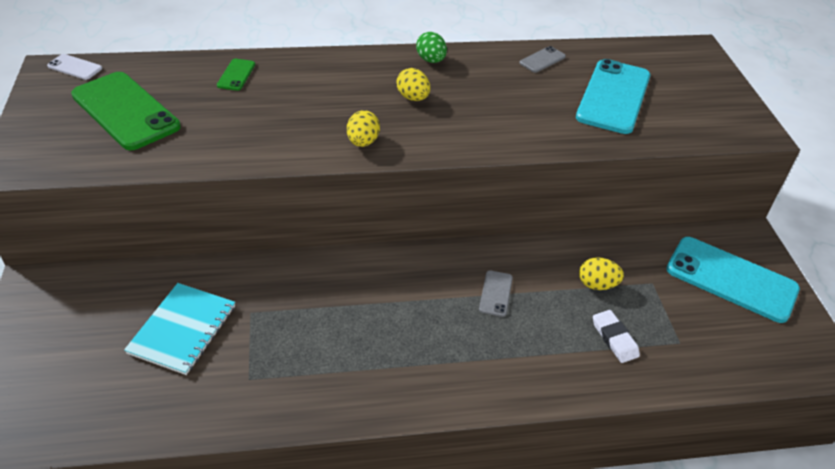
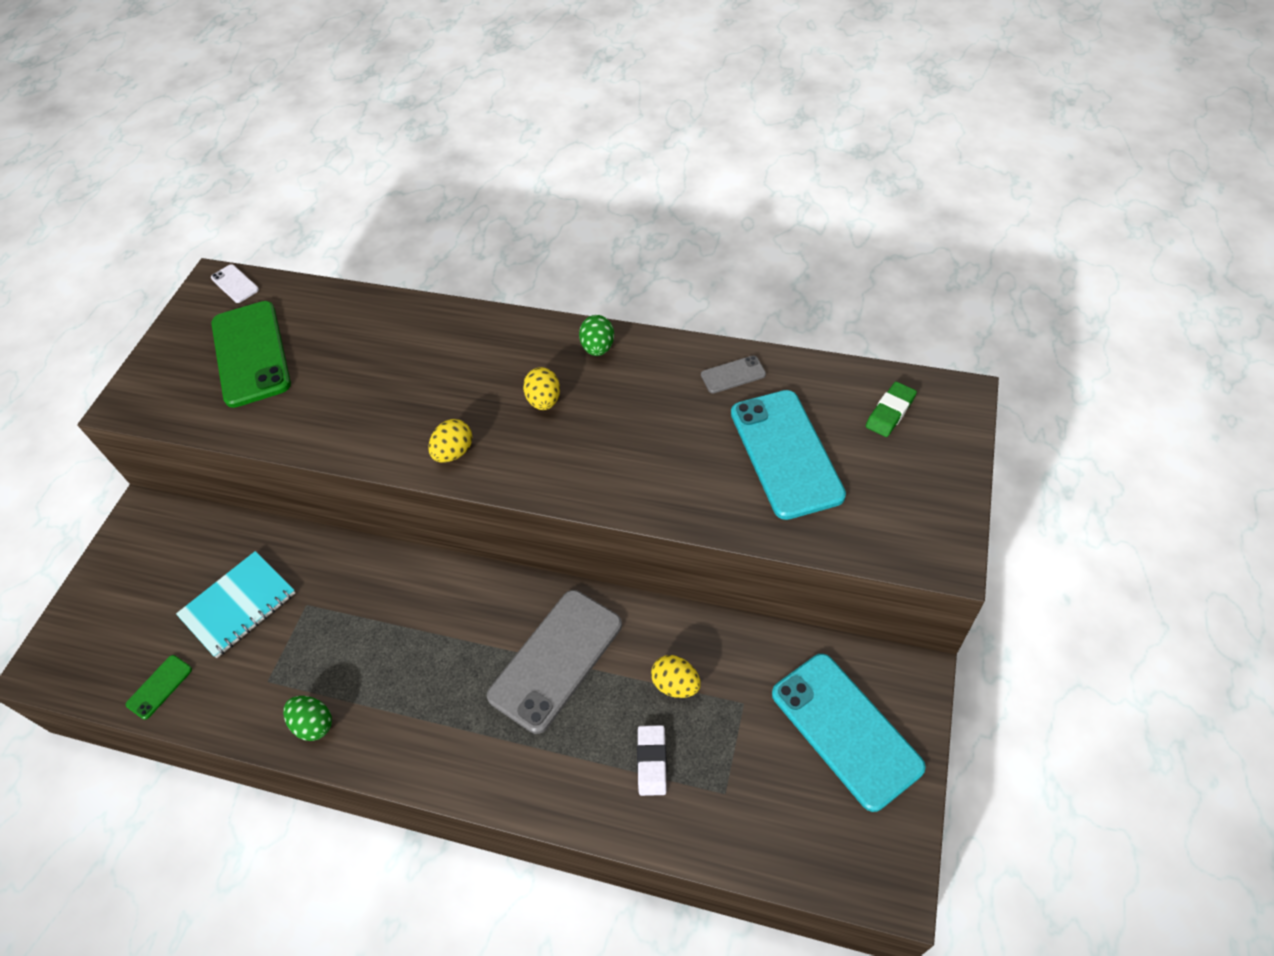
camera: 30 degrees right, 10 degrees up
green phone [217,59,255,91] -> green phone moved to [126,655,192,720]
grey phone [479,270,513,317] -> grey phone [487,590,622,734], size x2.25
turquoise phone [576,59,651,134] -> turquoise phone turned 60 degrees counterclockwise [731,390,846,520]
none -> green egg [283,696,332,741]
none -> green eraser [866,382,917,437]

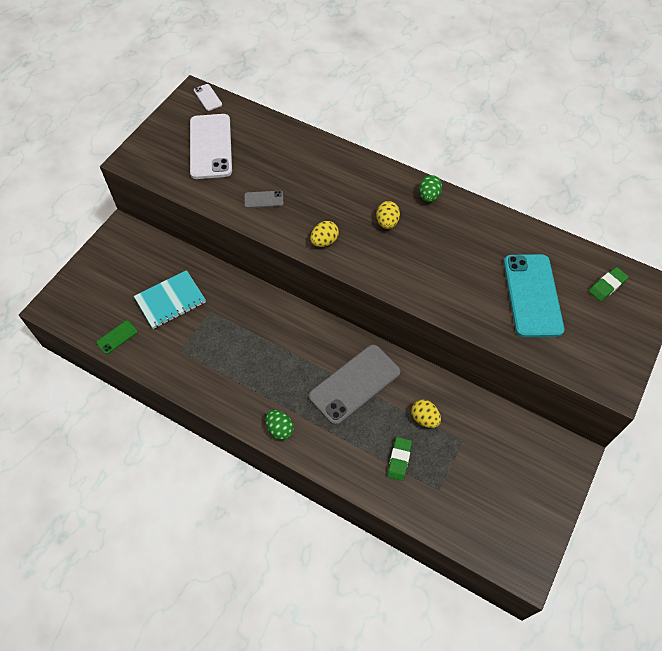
camera: 10 degrees right, 5 degrees up
green phone [211,301,291,408] -> white phone [190,114,232,179]
green egg [283,696,332,741] -> green egg moved to [266,410,294,440]
white eraser [637,725,667,796] -> green eraser [387,437,412,481]
grey phone [701,356,766,393] -> grey phone moved to [244,191,284,208]
turquoise phone [772,654,926,812] -> none

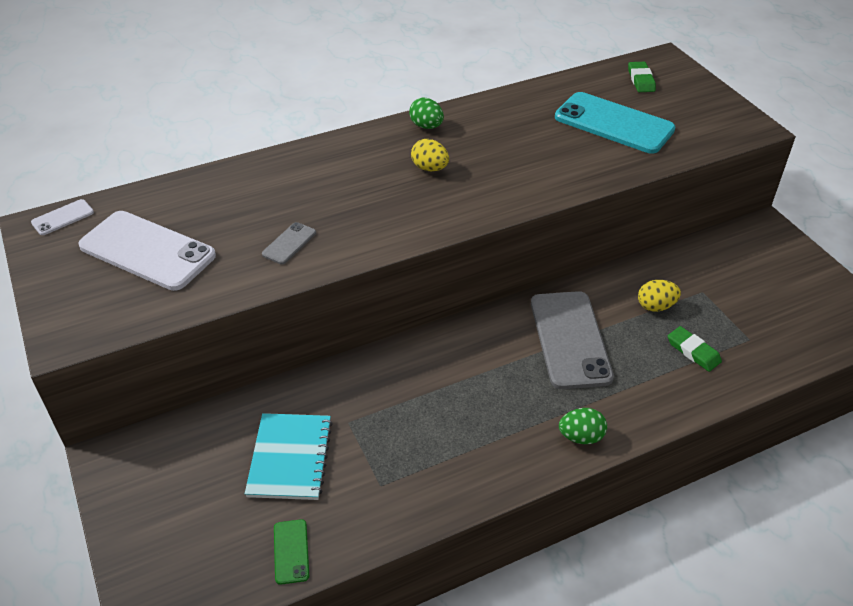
camera: 55 degrees left, 15 degrees down
white phone [194,84,222,111] -> white phone turned 45 degrees counterclockwise [31,199,94,235]
yellow egg [310,221,339,247] -> none

